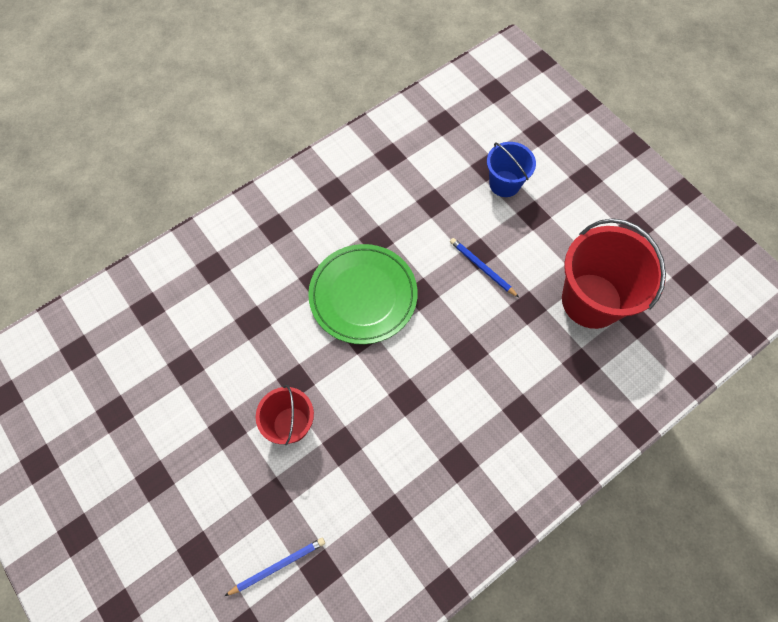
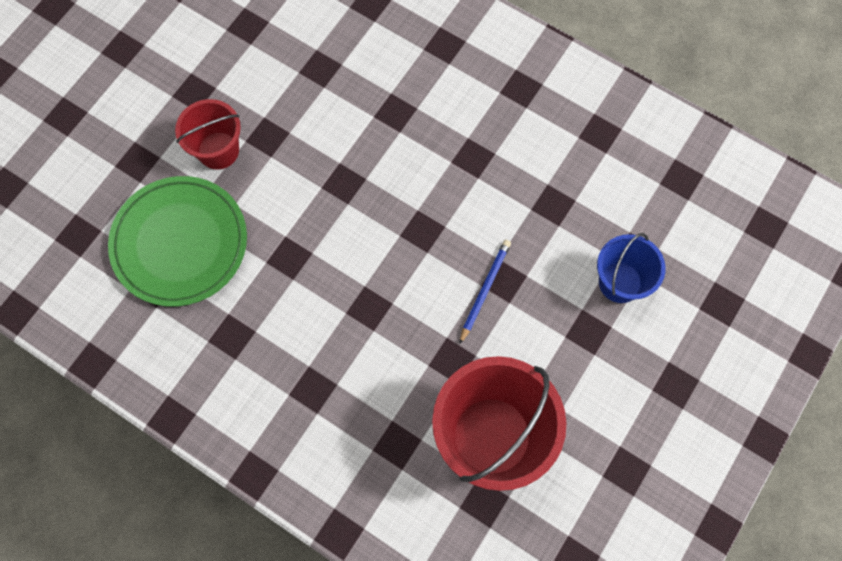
camera: 70 degrees right, 5 degrees up
blue pencil [225,538,325,596] -> none
green plate [308,244,418,344] -> green plate moved to [108,176,247,307]

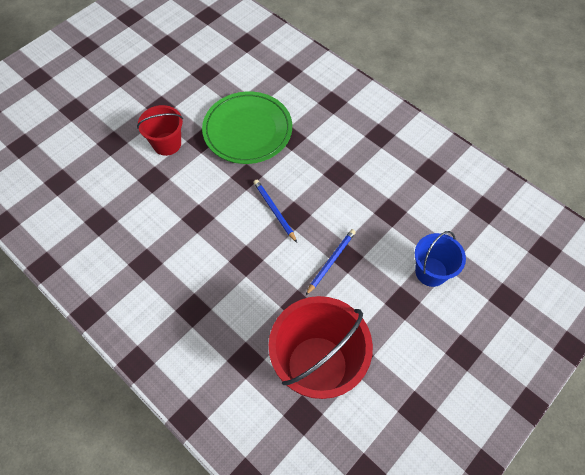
camera: 10 degrees right, 10 degrees down
green plate [108,176,247,307] -> green plate moved to [202,91,292,164]
none -> blue pencil [253,180,297,243]

